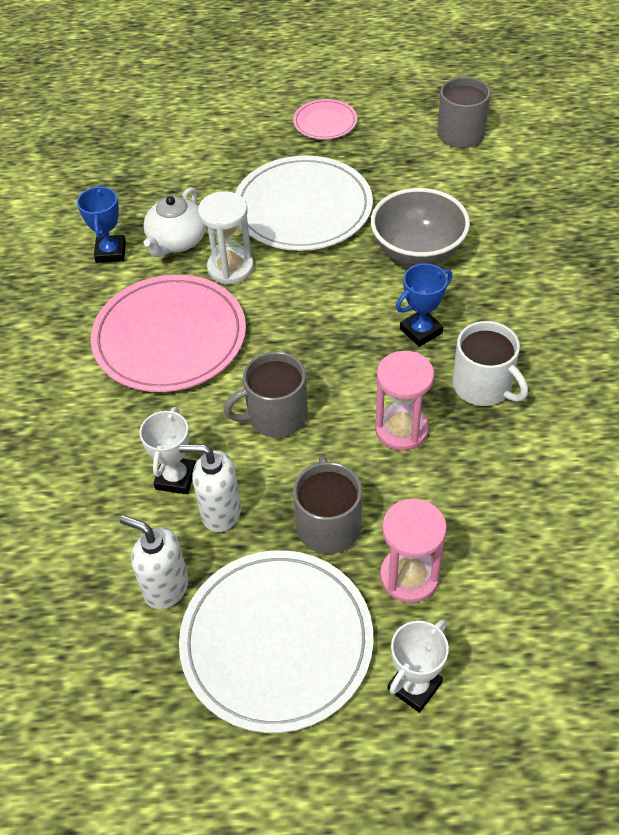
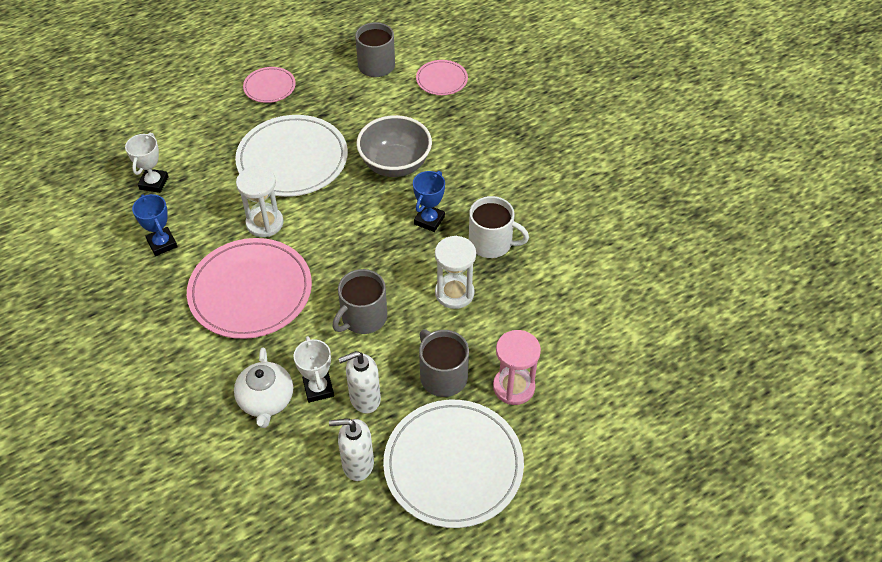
camera: 30 degrees left, 0 degrees up
white teapot [143,187,206,257] -> white teapot moved to [234,347,293,428]
pink hourglass [375,351,434,451] -> white hourglass [435,236,476,309]
white trophy [387,619,449,713] -> white trophy moved to [125,133,169,193]
none -> pink plate [416,60,468,95]

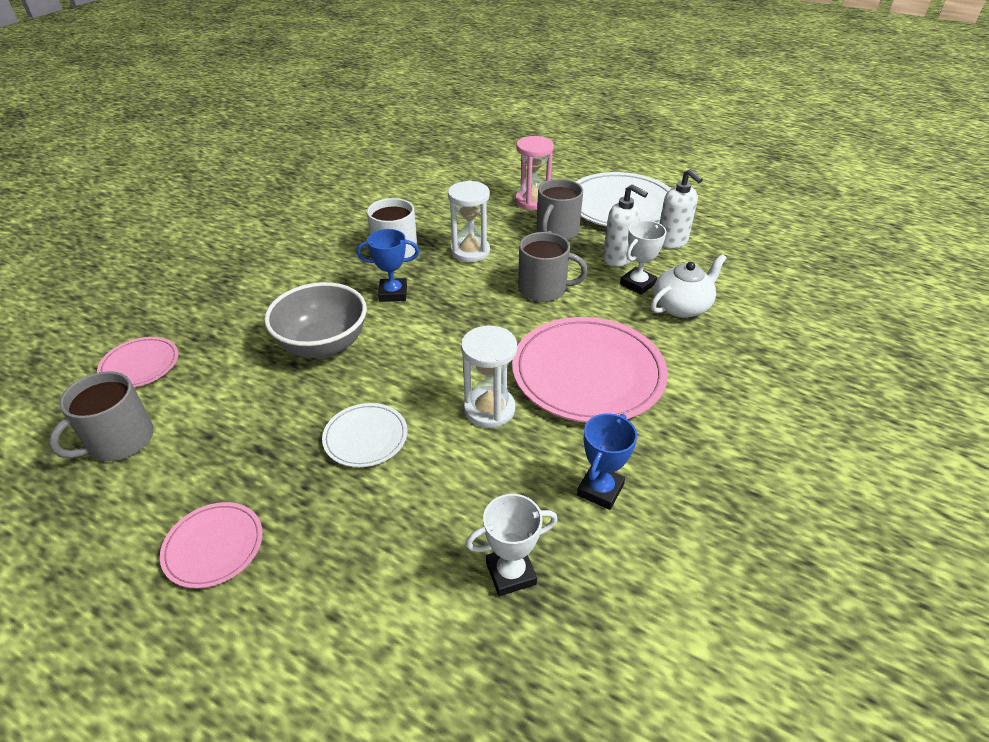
camera: 120 degrees left, 10 degrees down
white plate [235,115,348,197] -> white plate [322,403,407,467], size x0.50

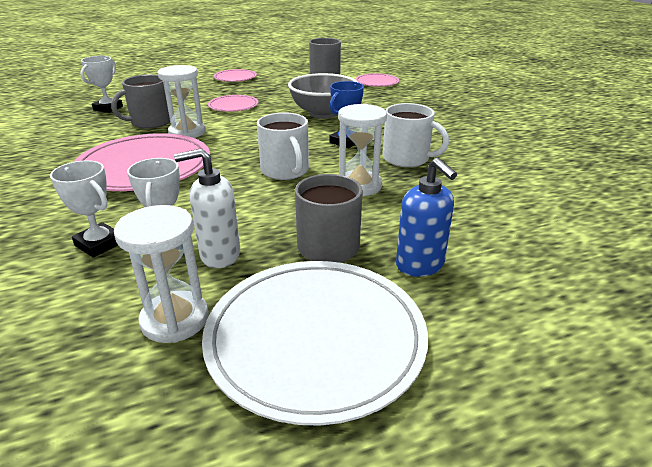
camera: 130 degrees right, 10 degrees down
white plate [322,403,407,467] -> pink plate [208,95,258,112]
pink hourglass [515,136,554,210] -> blue soap dispenser [396,158,457,277]
grey mug [518,232,588,302] -> grey mug moved to [111,75,170,129]
blue trophy [577,413,637,510] -> none
white teapot [651,254,727,318] -> white trophy [50,160,118,258]
white soap dispenser [659,169,703,249] -> white hourglass [114,205,209,343]
none -> white mug [257,112,309,180]

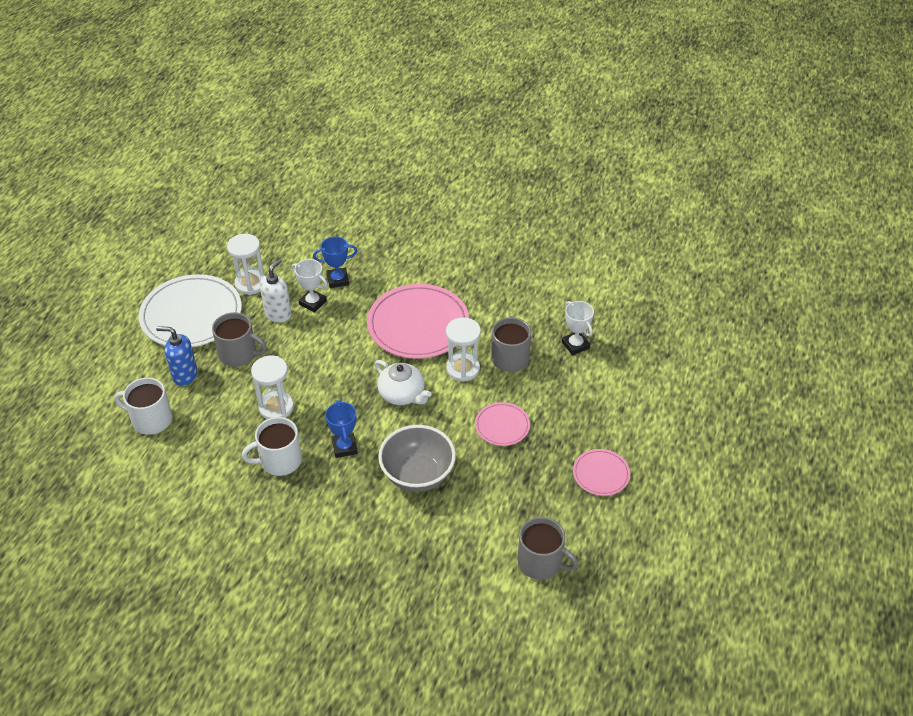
camera: 130 degrees right, 15 degrees up
white trophy [50,160,118,258] -> blue trophy [313,237,357,288]
white mug [257,112,309,180] -> white mug moved to [114,377,172,435]
pink plate [355,73,399,87] -> none
none -> white teapot [375,360,431,405]

